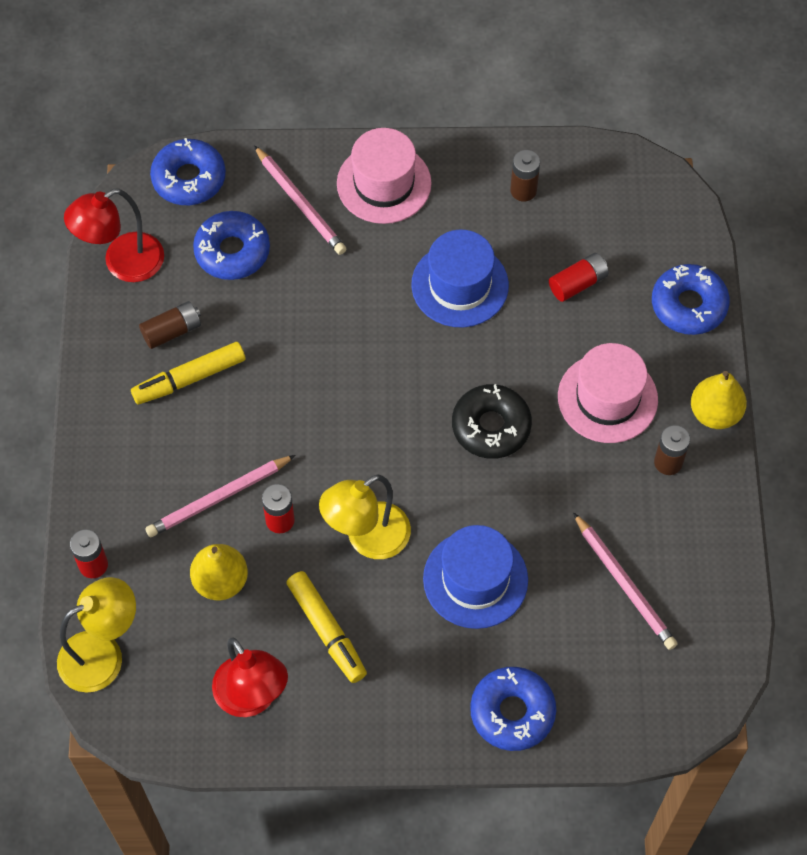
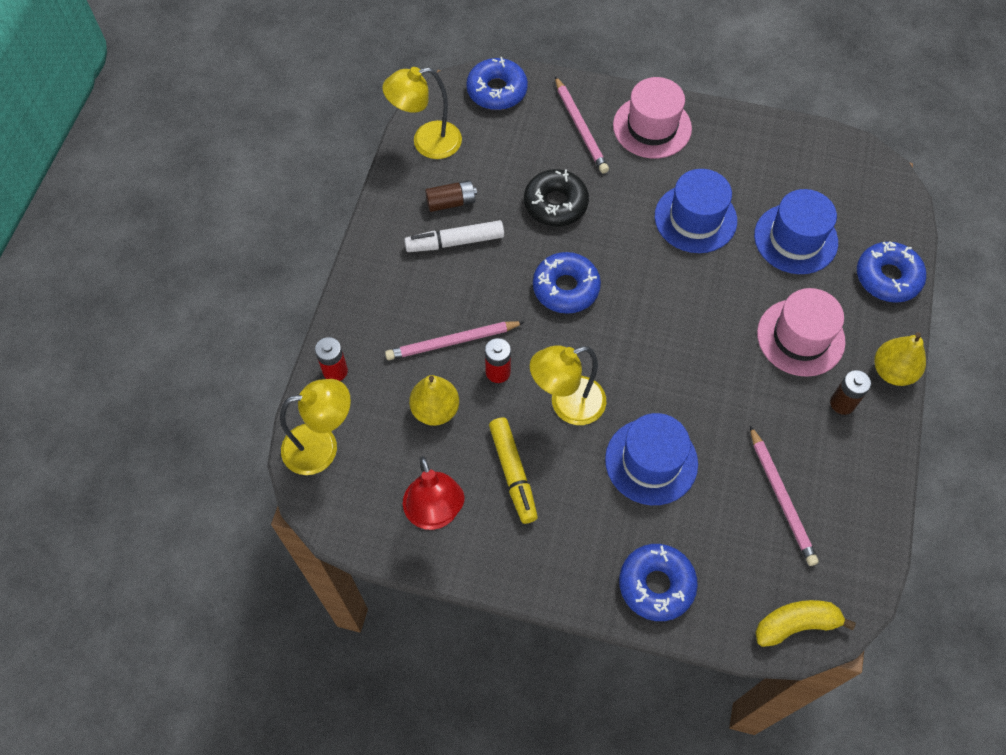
camera: 15 degrees right, 0 degrees up
red lamp [64,189,164,282] -> yellow lamp [382,67,462,159]
yellow marker [131,342,246,404] -> white marker [404,220,504,252]
blue donut [193,211,270,280] -> blue donut moved to [533,252,601,314]
black donut [452,384,532,459] -> black donut moved to [524,169,589,226]
brown battery [510,150,540,202] -> none
red battery [549,253,609,302] -> blue hat [754,189,838,274]
none -> yellow banana [755,600,856,647]

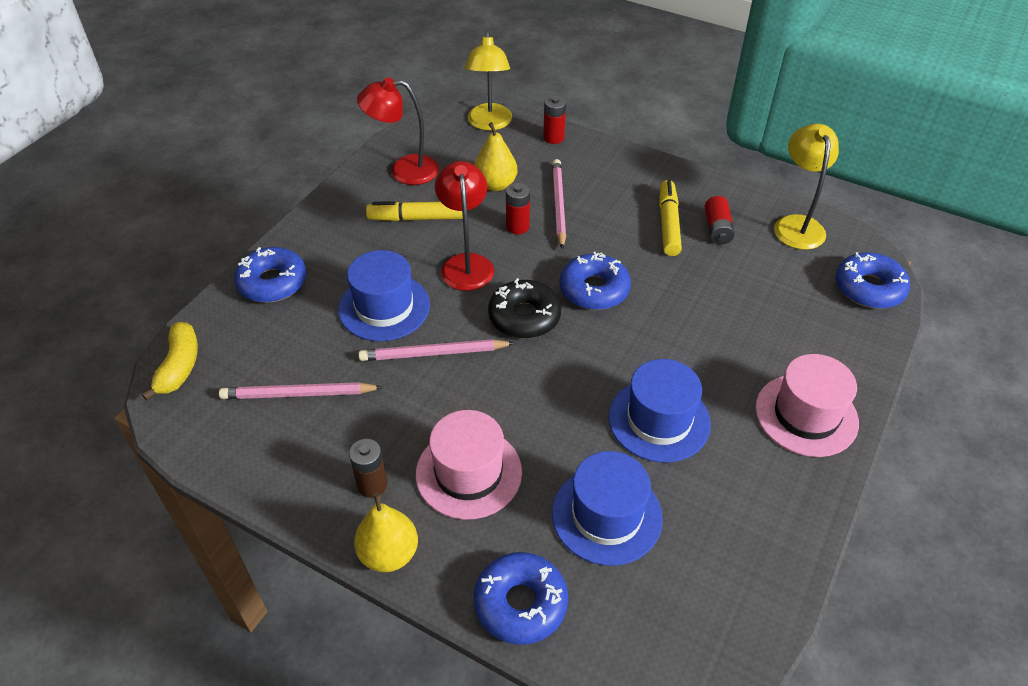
camera: 105 degrees right, 15 degrees down
white marker [404,220,504,252] -> yellow marker [659,180,682,256]
brown battery [425,180,477,212] -> red battery [705,196,735,245]
black donut [524,169,589,226] -> black donut moved to [488,278,561,339]
yellow lamp [530,345,606,425] -> red lamp [435,161,494,291]
pink pencil [555,76,609,173] -> pink pencil moved to [358,339,514,361]

